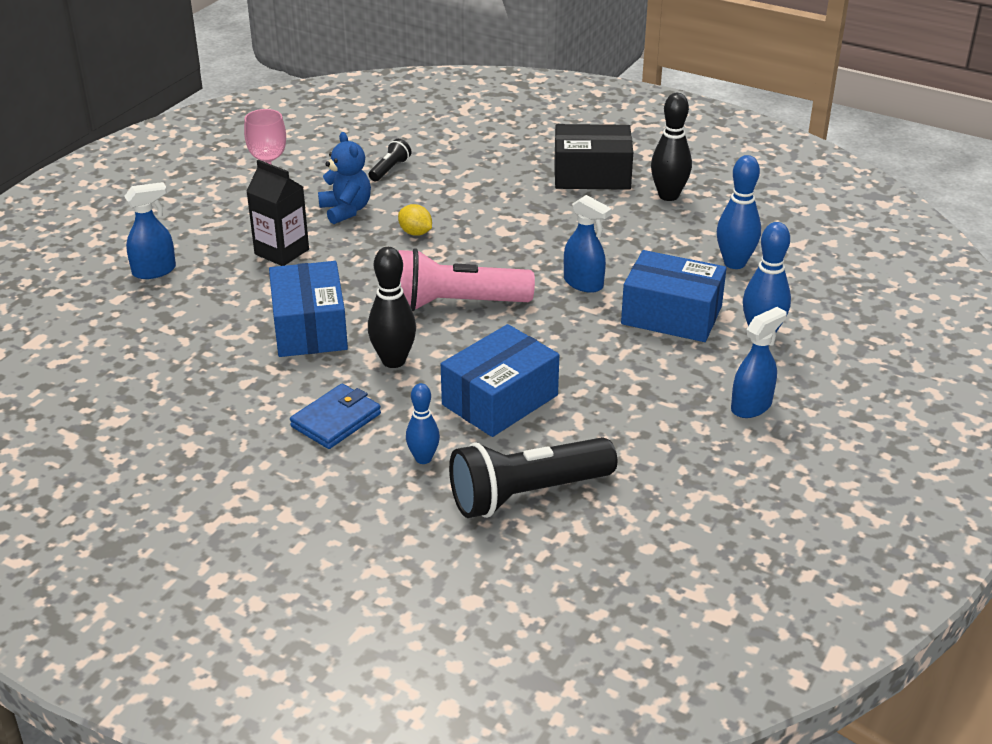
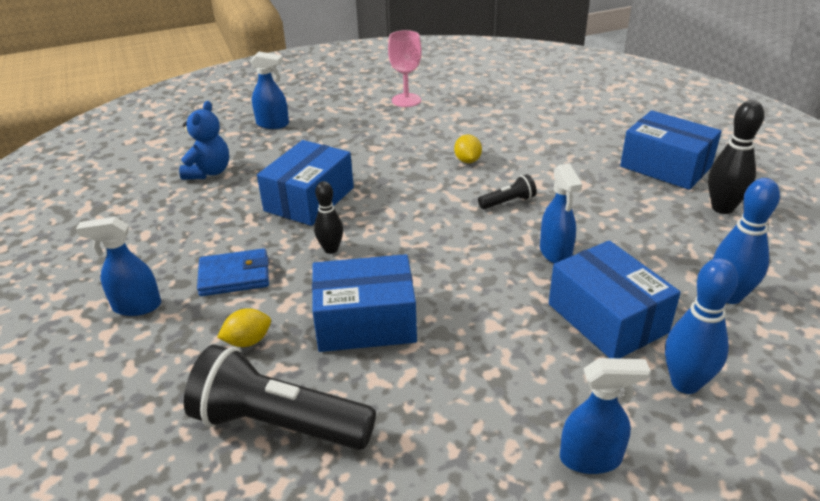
camera: 40 degrees right, 0 degrees up
black carton [246,160,309,266] -> none
blue teddy bear [318,132,371,224] -> blue teddy bear moved to [179,101,229,180]
black bowling pin [368,247,416,368] -> black bowling pin [314,181,343,254], size x0.64
black flashlight [369,139,411,181] -> black flashlight moved to [478,174,537,209]
pink flashlight [398,248,535,311] -> none
blue bowling pin [406,383,440,464] -> yellow lemon [217,308,271,347]
black box [554,124,633,190] -> blue box [620,110,722,190]
none -> blue spray bottle [76,217,161,316]

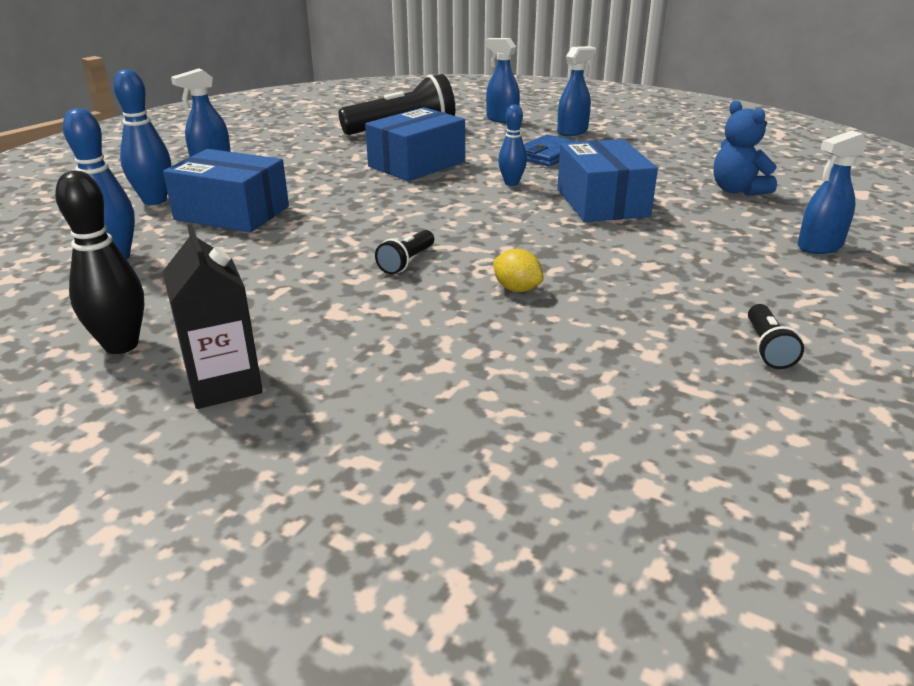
camera: 140 degrees right, 5 degrees down
yellow lemon [217,308,271,347] -> none
black bowling pin [314,181,343,254] -> blue bowling pin [498,104,527,186]
pink goblet [388,30,422,107] -> black flashlight [748,304,804,369]
blue spray bottle [540,164,582,264] -> blue spray bottle moved to [485,38,520,123]
blue box [620,110,722,190] -> black carton [163,224,263,409]

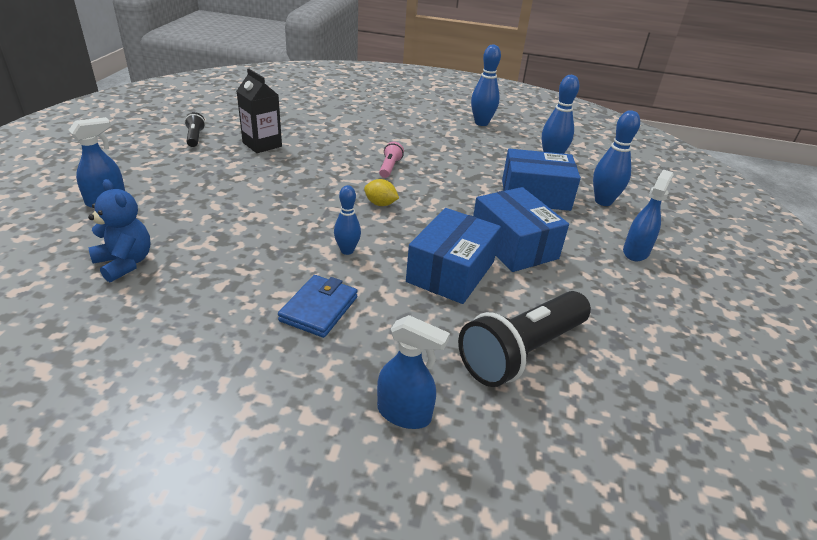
camera: 160 degrees right, 5 degrees up
black bowling pin [55,171,144,354] -> blue bowling pin [471,45,501,126]
black carton [163,224,263,409] -> black carton moved to [237,68,282,153]
black flashlight [375,230,434,275] -> pink flashlight [379,142,404,178]
yellow lemon [493,249,544,292] -> yellow lemon moved to [364,179,399,206]
blue spray bottle [557,46,596,136] -> none
blue box [557,139,658,222] -> blue box moved to [473,187,569,272]

